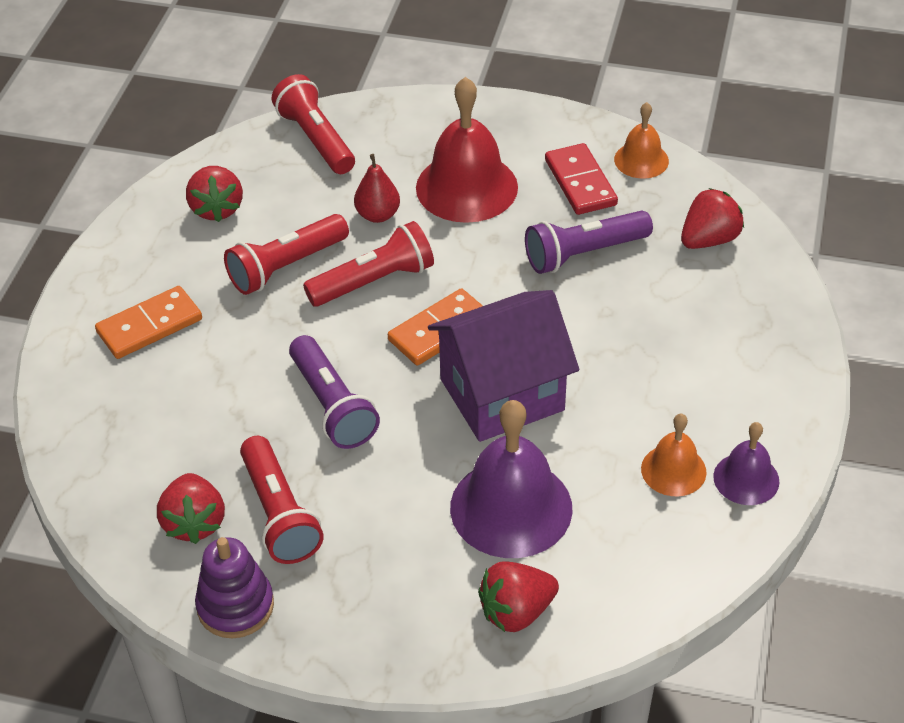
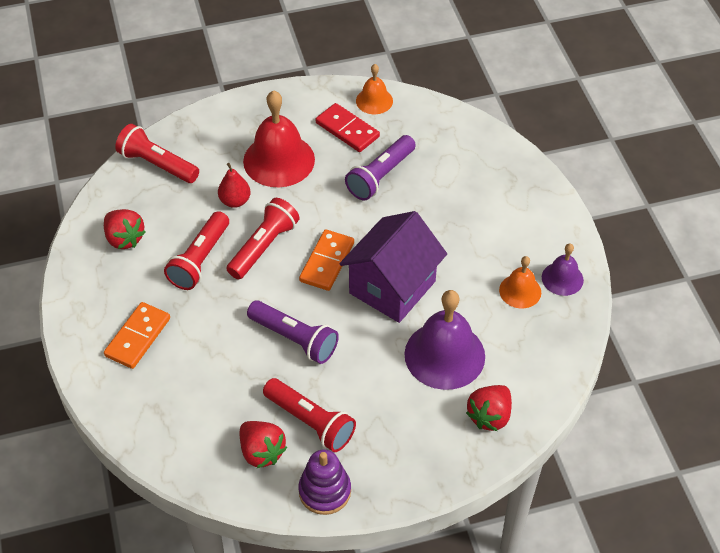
camera: 30 degrees left, 5 degrees up
red strawberry [681,188,744,249] -> none

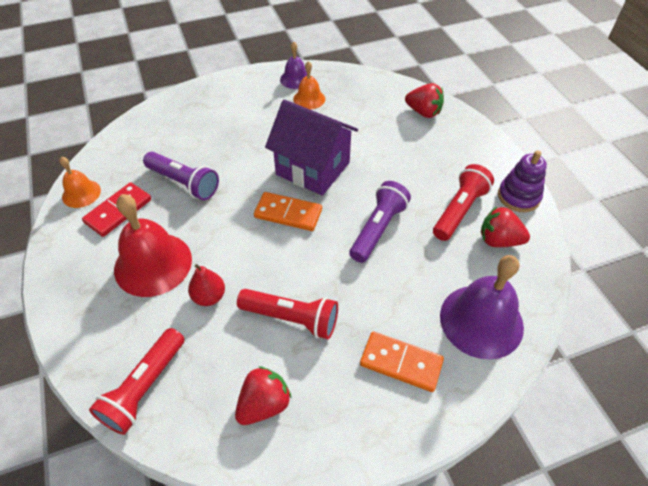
camera: 95 degrees left, 0 degrees up
red flashlight [226,198,299,279] -> none
red strawberry [240,421,287,468] -> red strawberry turned 120 degrees counterclockwise [481,207,530,247]
purple bell [404,290,485,390] -> purple bell moved to [440,255,524,360]

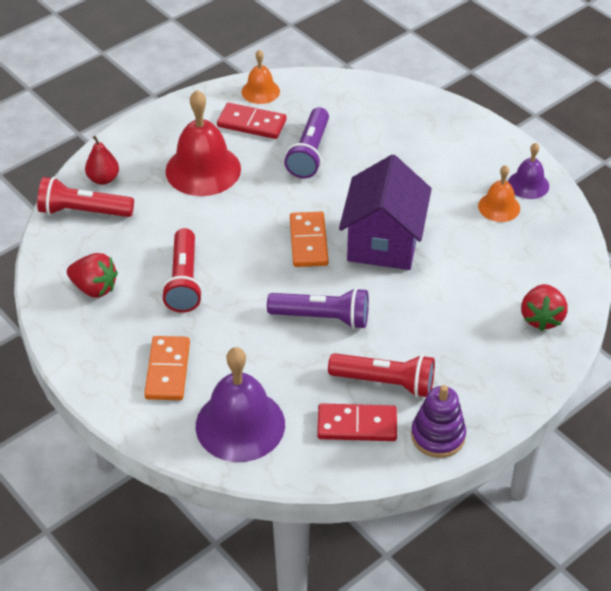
camera: 70 degrees right, 5 degrees down
red pear [188,264,225,306] -> red pear moved to [85,136,119,185]
red strawberry [481,207,530,247] -> red domino [317,403,397,441]

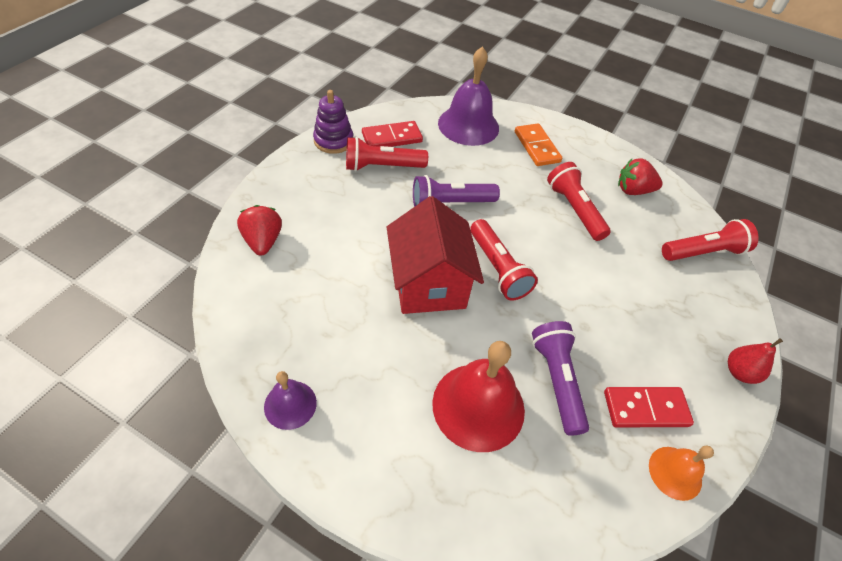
camera: 155 degrees right, 5 degrees up
red pear [85,136,119,185] -> red pear moved to [728,338,783,384]
red bell [166,90,241,196] -> red bell moved to [432,341,525,452]
orange domino [290,212,329,267] -> red flashlight [470,219,538,301]
purple house [339,155,432,270] -> red house [387,196,484,314]
orange bell [478,165,520,222] -> none

